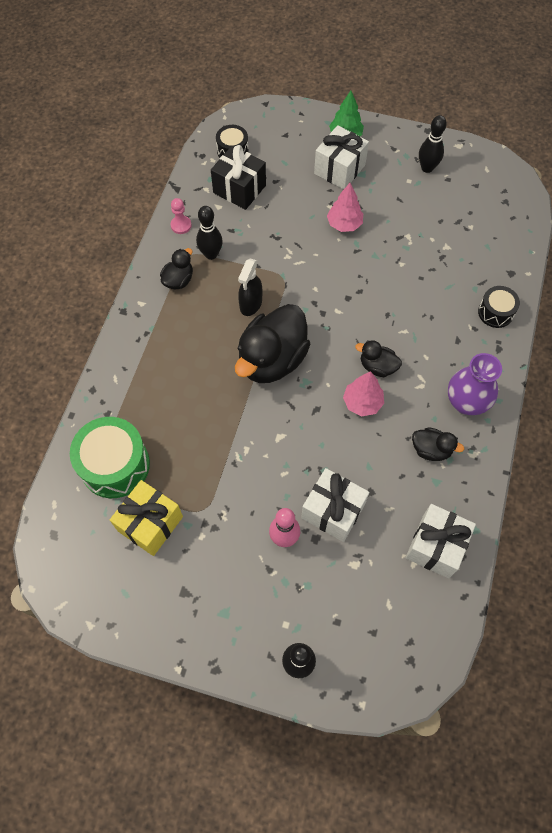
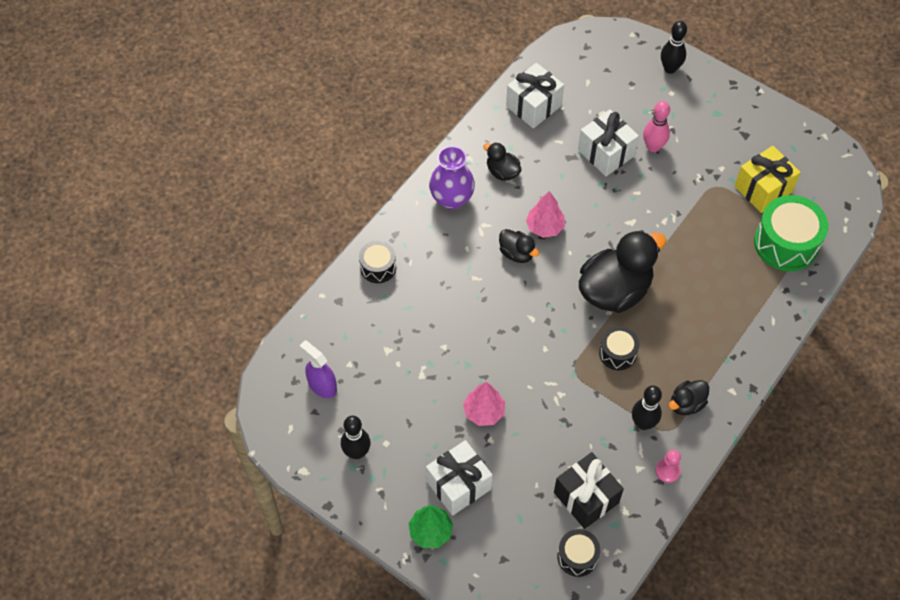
camera: 160 degrees left, 5 degrees down
black spray bottle [238,258,262,316] -> black drum [599,326,639,370]
none -> purple spray bottle [299,340,337,398]

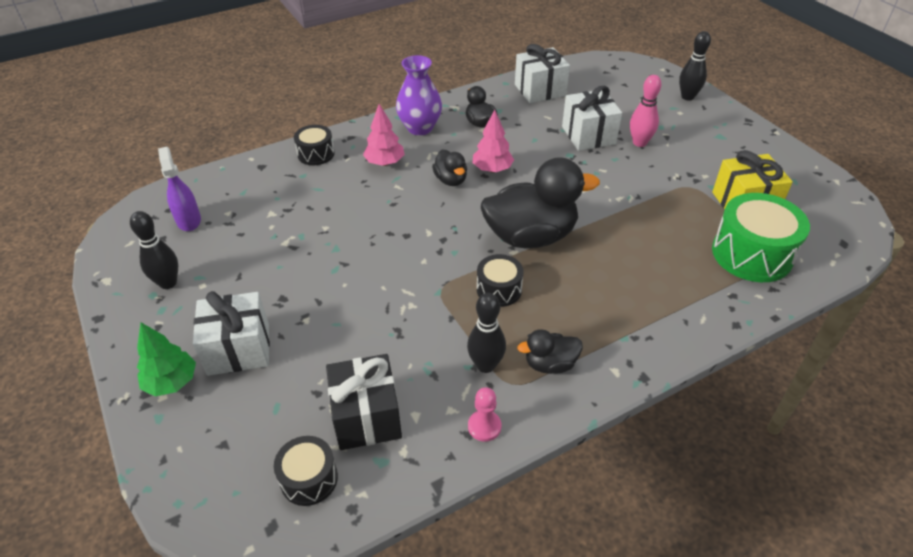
camera: 25 degrees right, 15 degrees down
pink tree [463,382,505,426] -> pink tree moved to [363,104,405,166]

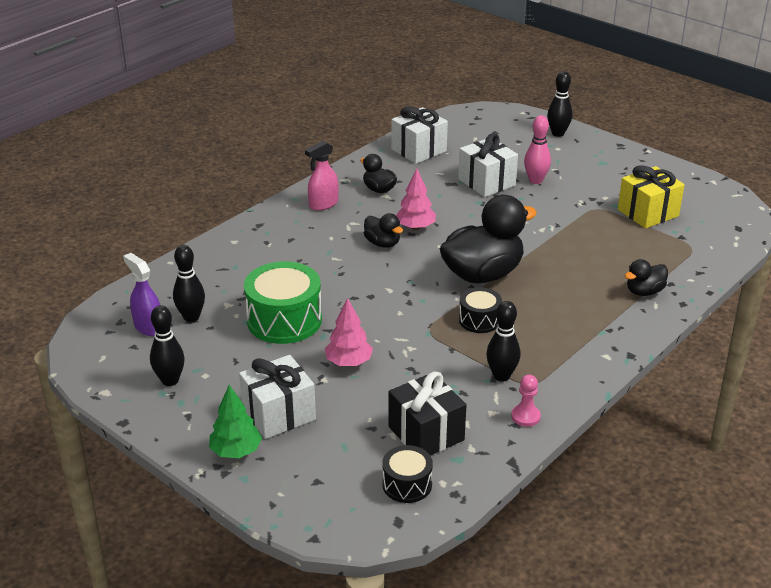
camera: 20 degrees left, 10 degrees down
black drum [294,125,335,165] -> none
pink tree [363,104,405,166] -> pink tree moved to [325,298,373,366]
purple vase [396,55,442,135] -> pink spray bottle [305,141,339,211]
black duck [517,329,583,374] -> black duck moved to [625,259,668,296]
green drum [712,193,810,282] -> green drum moved to [244,261,322,344]
none -> black bowling pin [173,245,205,322]

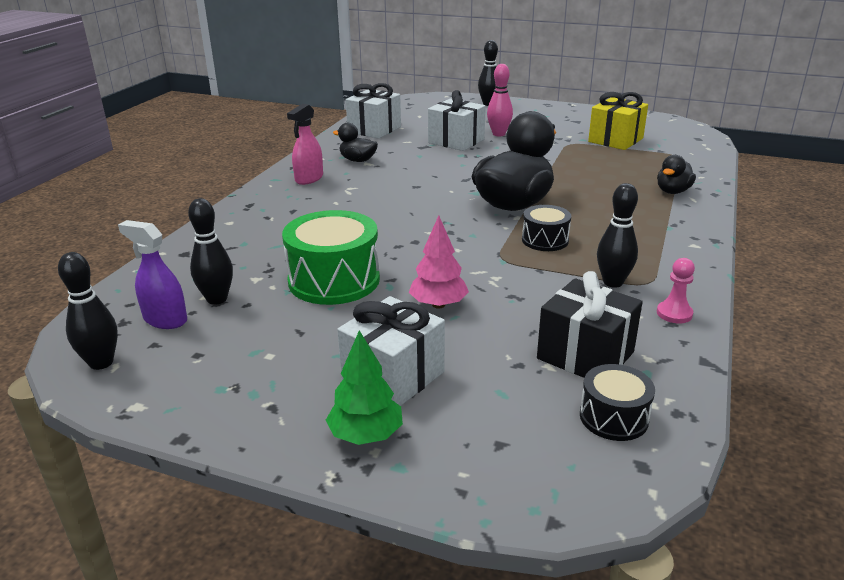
camera: 20 degrees left, 5 degrees down
black bowling pin [150,305,185,386] -> black bowling pin moved to [58,252,118,370]
black duck [364,213,403,248] -> none
pink tree [396,168,436,230] -> none

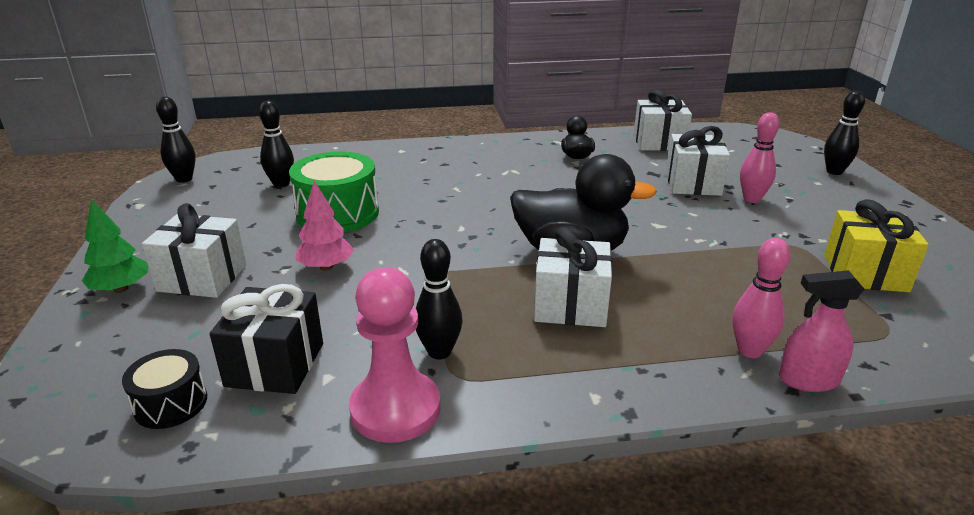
camera: 60 degrees right, 0 degrees up
purple spray bottle [118,220,187,329] -> none
pink spray bottle [287,104,323,185] -> pink spray bottle moved to [779,270,864,392]
black drum [522,205,571,251] -> none
black duck [657,155,696,194] -> pink bowling pin [733,238,790,358]
pink pawn [657,258,695,323] -> pink pawn [349,267,440,443], size x2.08
none -> white gift [534,227,612,327]

